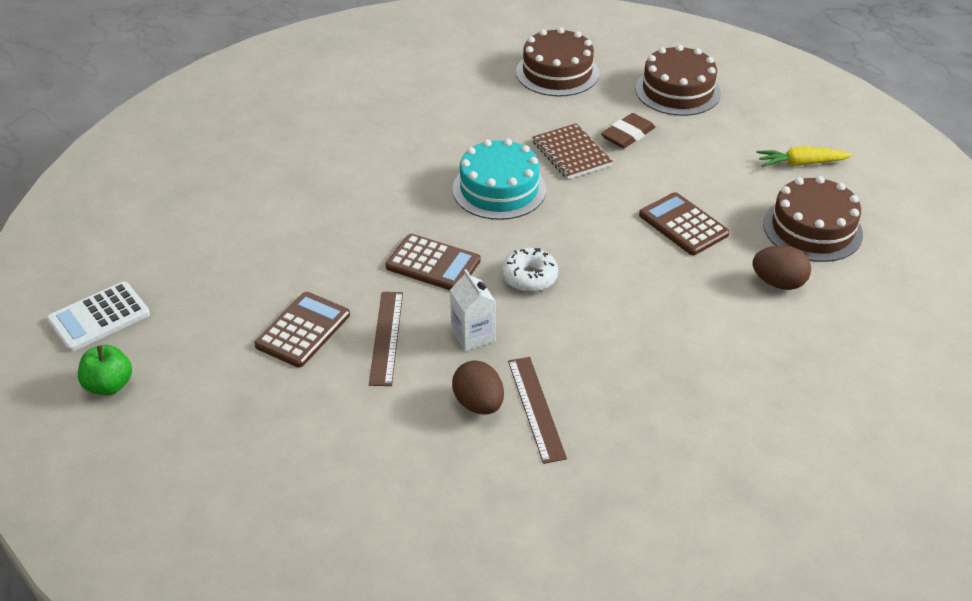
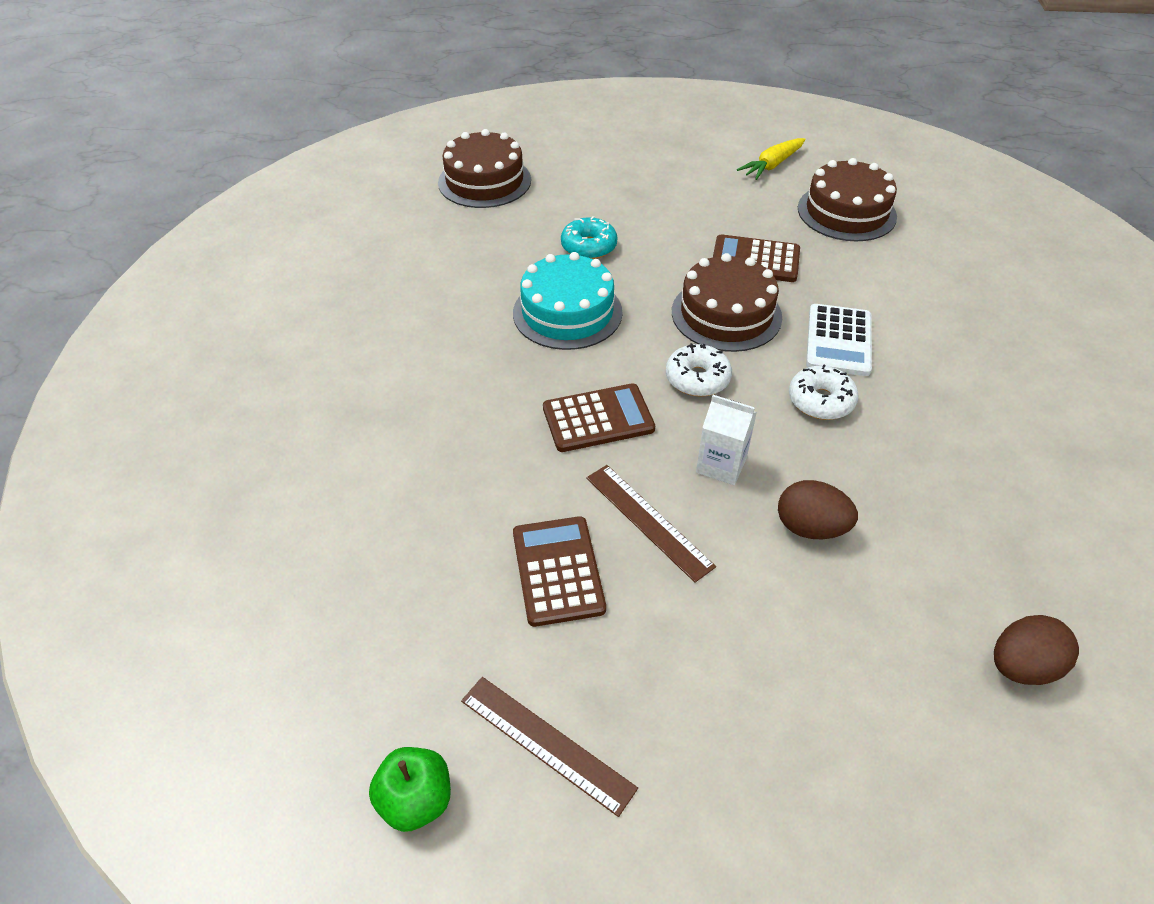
camera: 40 degrees left, 5 degrees up
white calculator [47,282,150,352] -> white calculator moved to [806,304,872,376]
brown ruler [508,357,567,464] -> brown ruler moved to [461,677,638,817]
brown notebook [532,123,613,179] -> turquoise donut [561,216,617,259]
brown eraser [601,113,655,148] -> none
brown cake [635,45,721,116] -> brown cake moved to [672,253,782,352]
brown egg [752,246,811,290] -> brown egg moved to [994,615,1079,685]
none -> white donut [789,365,859,420]

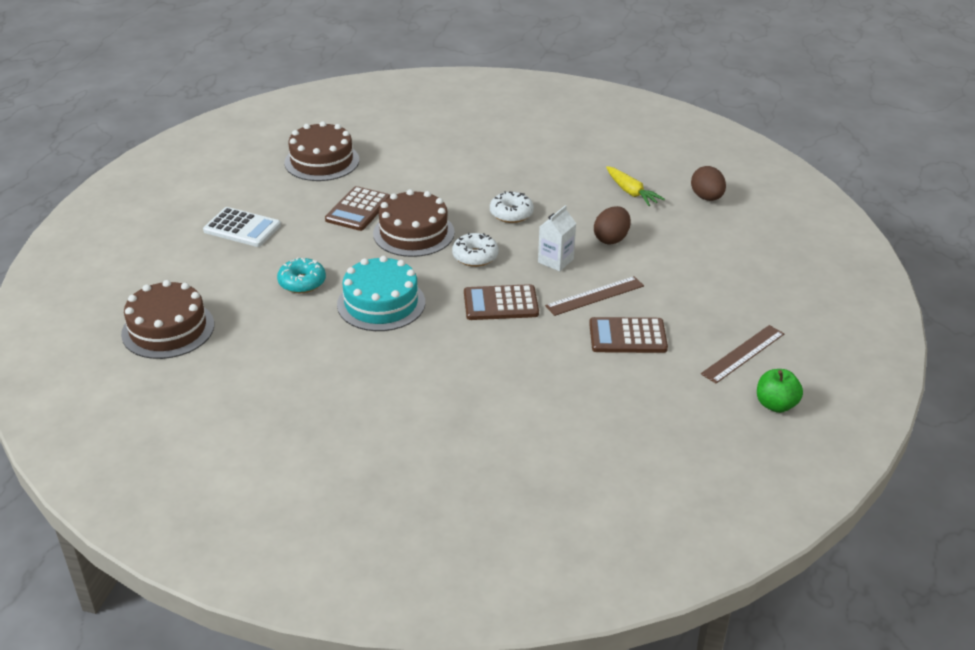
camera: 80 degrees left, 10 degrees down
brown calculator [543,383,655,452] -> brown calculator turned 90 degrees counterclockwise [464,284,539,320]
yellow carrot [737,138,805,180] -> yellow carrot moved to [606,166,665,206]
white calculator [806,304,872,376] -> white calculator moved to [203,207,281,247]

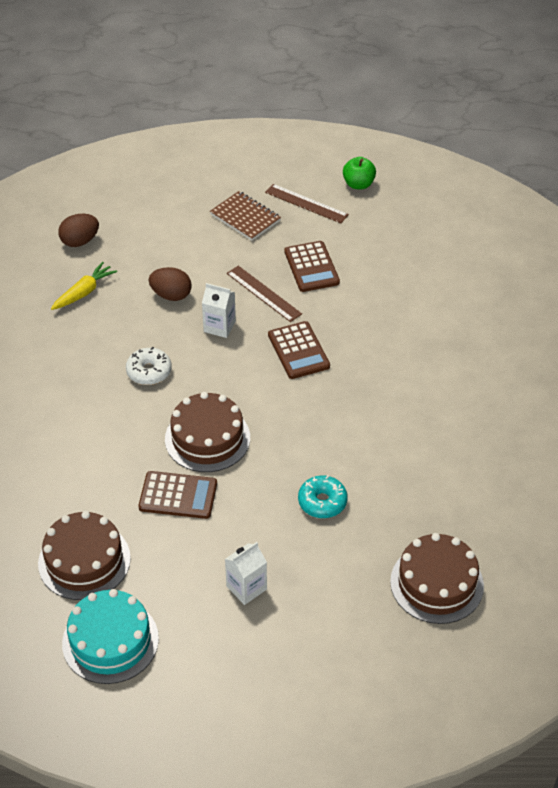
camera: 105 degrees left, 10 degrees up
white calculator [203,207,281,247] -> white carton [225,542,267,605]
turquoise cake [337,256,425,331] -> turquoise cake moved to [62,589,159,684]
white donut [452,232,499,267] -> none
none -> brown notebook [210,191,281,241]

